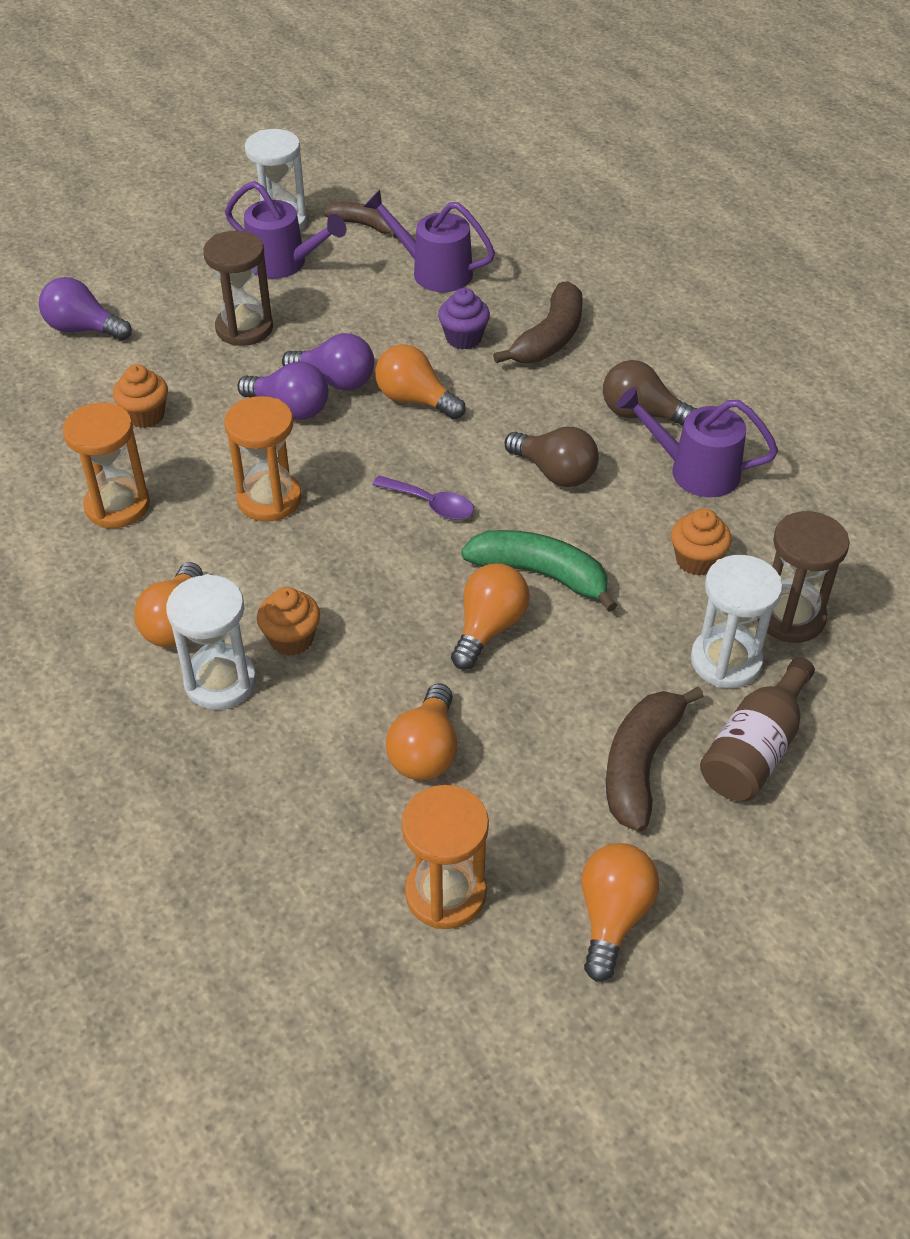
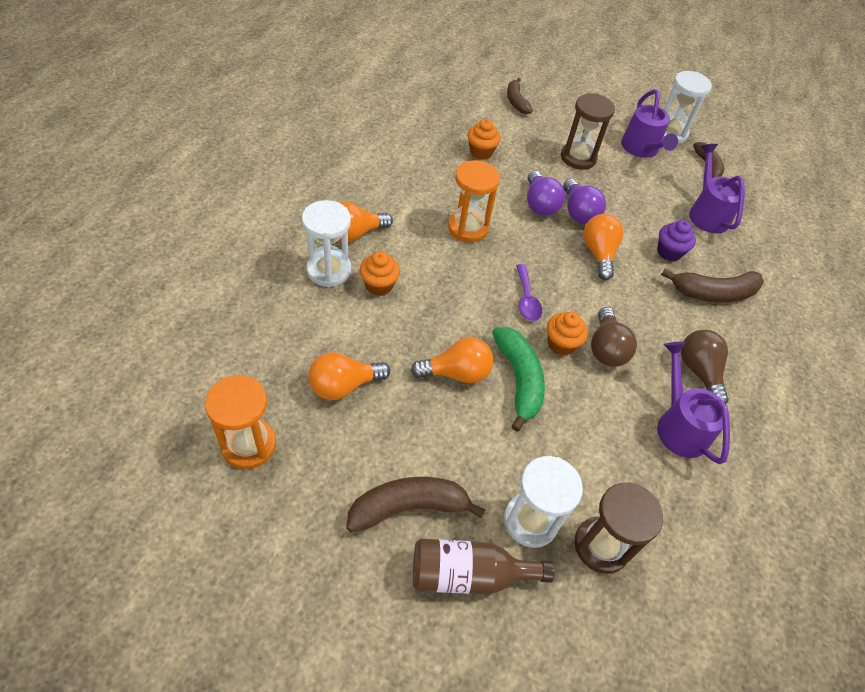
camera: 50 degrees right, 5 degrees up
purple light bulb [39,277,132,341] -> brown banana [507,78,533,114]
orange hourglass [63,403,150,528] -> none
orange light bulb [581,843,659,982] -> none
orange cupcake [671,508,732,576] -> orange cupcake moved to [547,312,588,356]

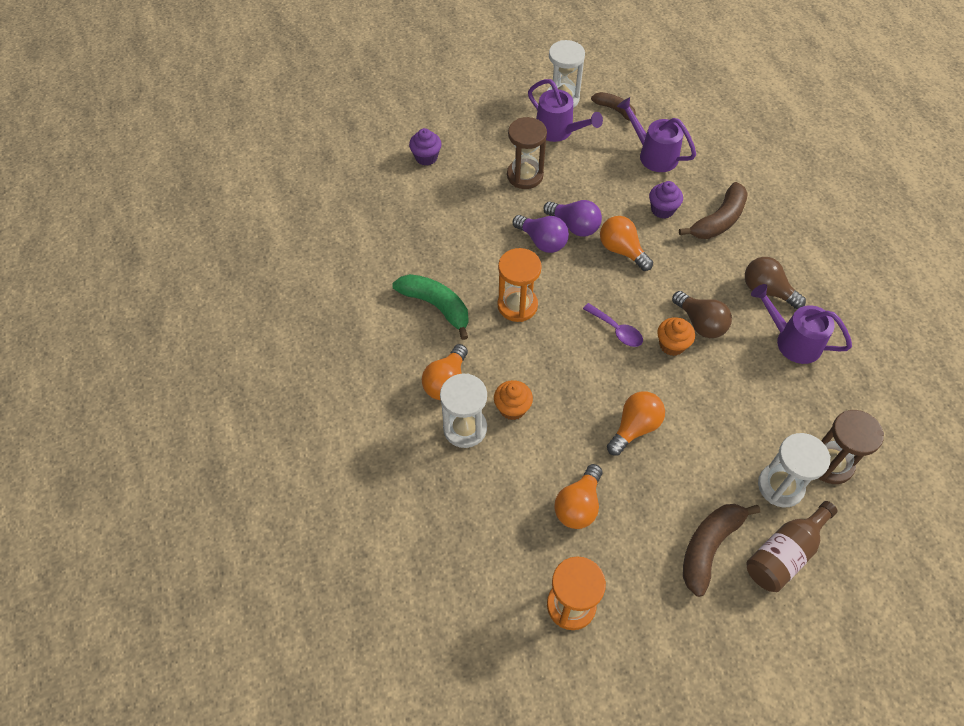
camera: 35 degrees left, 5 degrees up
orange cupcake [467,119,501,160] -> none
green banana [492,327,545,432] -> green banana moved to [392,274,469,340]
brown banana [507,78,533,114] -> purple cupcake [409,128,442,166]

